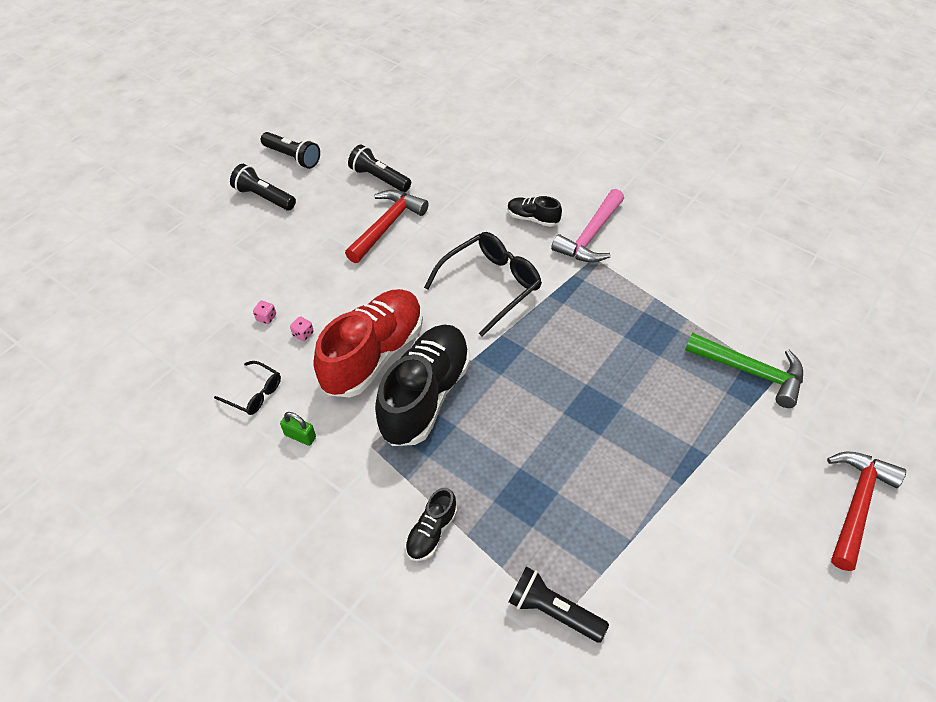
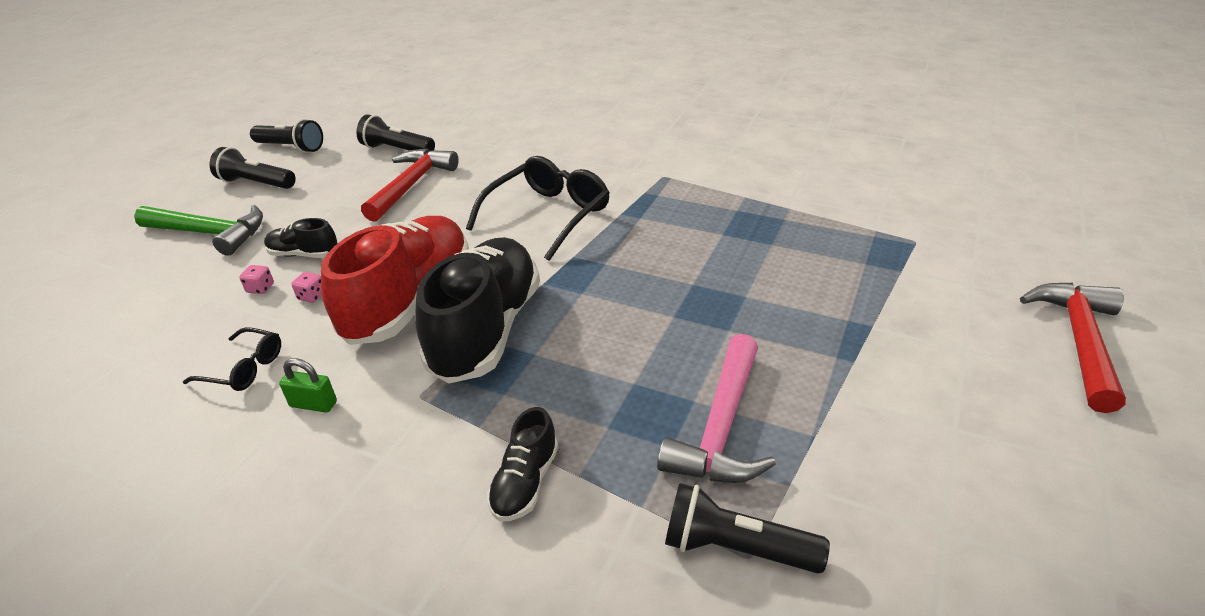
camera: 10 degrees left, 15 degrees down
black shoe [507,196,562,227] -> black shoe moved to [264,218,338,258]
pink hammer [551,189,624,263] -> pink hammer moved to [657,334,776,483]
green hammer [685,333,803,408] -> green hammer moved to [134,205,263,256]

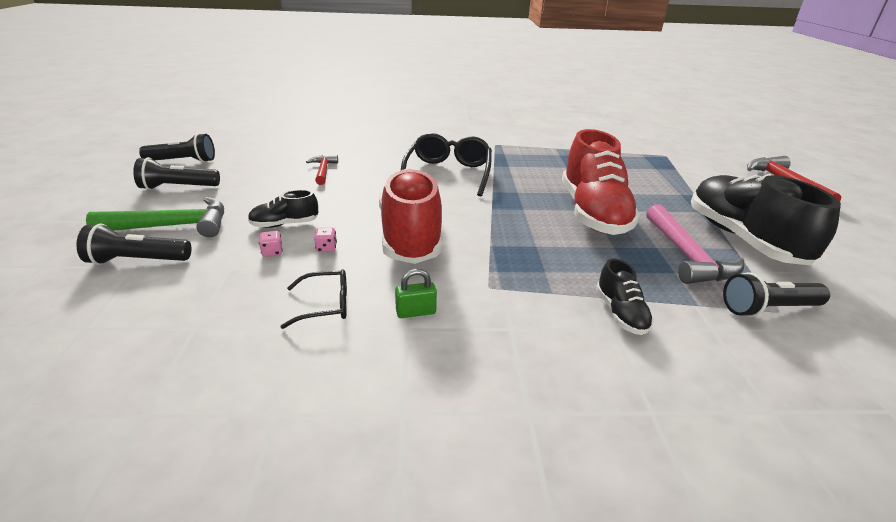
camera: 30 degrees left, 5 degrees down
black flashlight [356,114,435,151] -> black flashlight moved to [76,224,191,265]
red hammer [361,149,459,222] -> red hammer [306,154,338,185], size x0.59
black shoe [415,237,540,383] -> black shoe moved to [691,174,841,265]
none -> red shoe [562,129,640,235]

